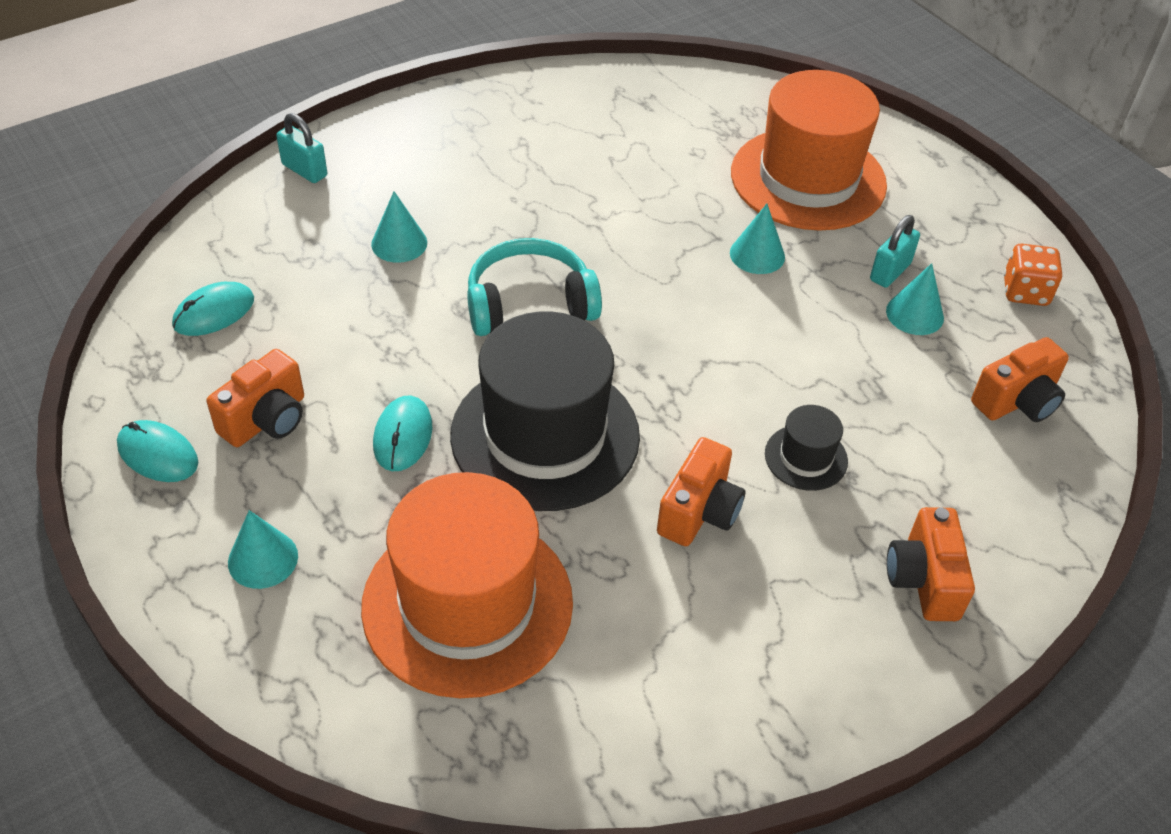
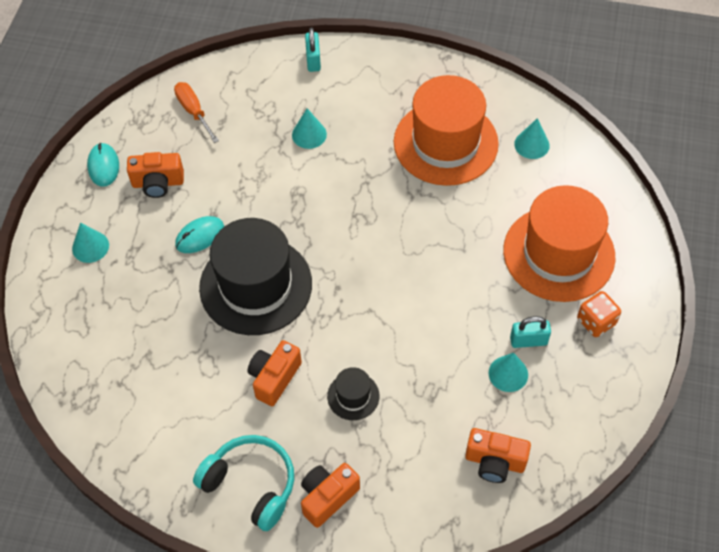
camera: 50 degrees right, 10 degrees up
turquoise mouse [172,282,254,336] -> orange screwdriver [174,82,219,143]
orange hat [361,472,573,698] -> orange hat moved to [394,75,499,186]
turquoise headphones [467,238,602,336] -> turquoise headphones moved to [193,435,294,531]
orange camera [657,437,745,546] -> orange camera turned 135 degrees clockwise [248,340,302,406]
turquoise cone [730,204,785,274] -> turquoise cone moved to [514,118,550,159]
orange dice [1004,244,1062,306] -> orange dice moved to [577,291,621,337]

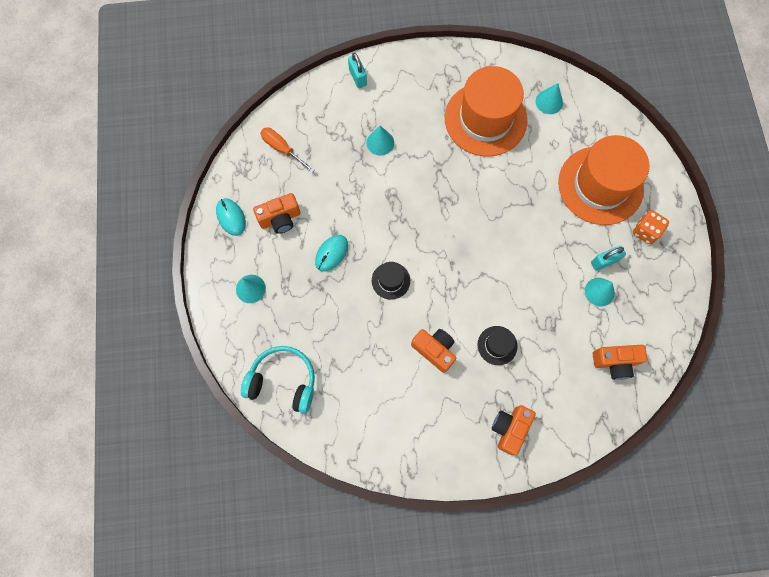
camera: 20 degrees left, 15 degrees up
turquoise headphones [193,435,294,531] -> turquoise headphones moved to [241,346,315,414]
black hat [199,218,312,335] -> black hat [372,262,410,300], size x0.44
orange camera [248,340,302,406] -> orange camera turned 120 degrees clockwise [411,329,456,373]

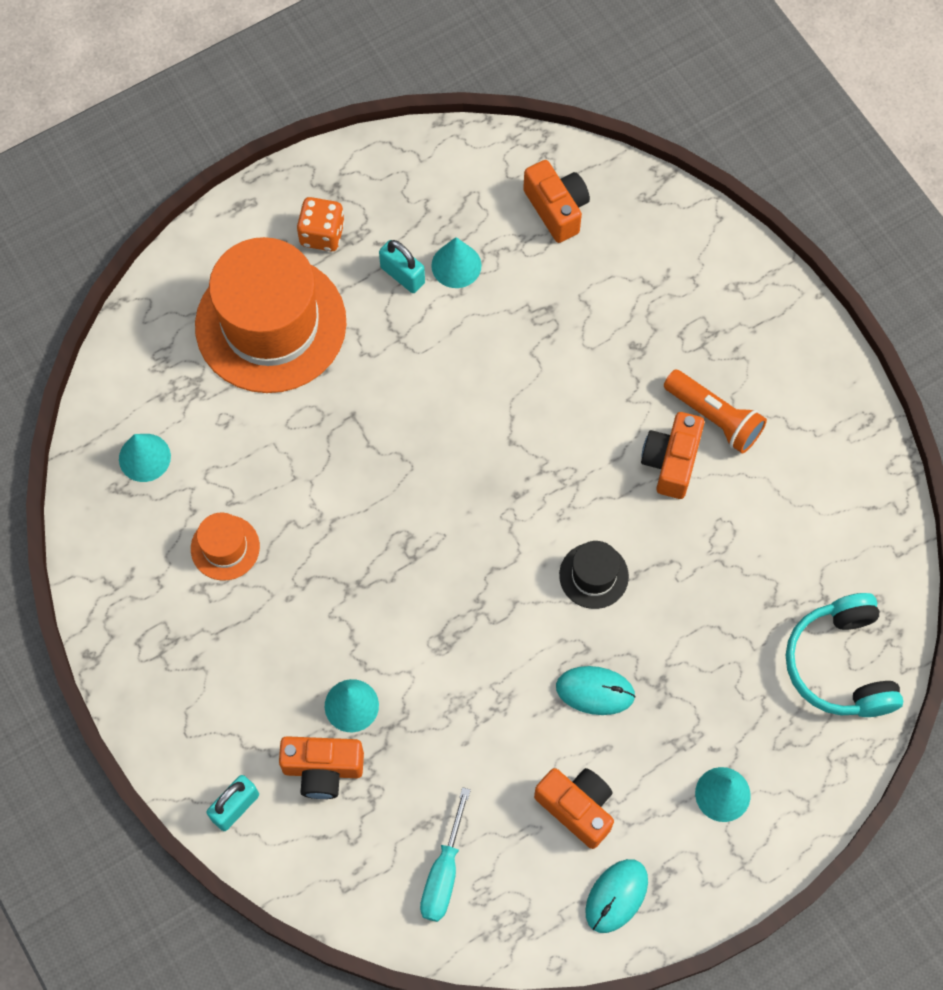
camera: 115 degrees left, 5 degrees down
orange screwdriver [260,127,315,173] -> turquoise screwdriver [420,787,471,922]
orange hat [445,66,527,156] -> orange hat [191,513,260,581], size x0.44
black hat [478,326,517,365] -> none
orange camera [492,405,536,455] -> orange camera moved to [279,736,364,799]
none -> orange flashlight [664,370,767,453]

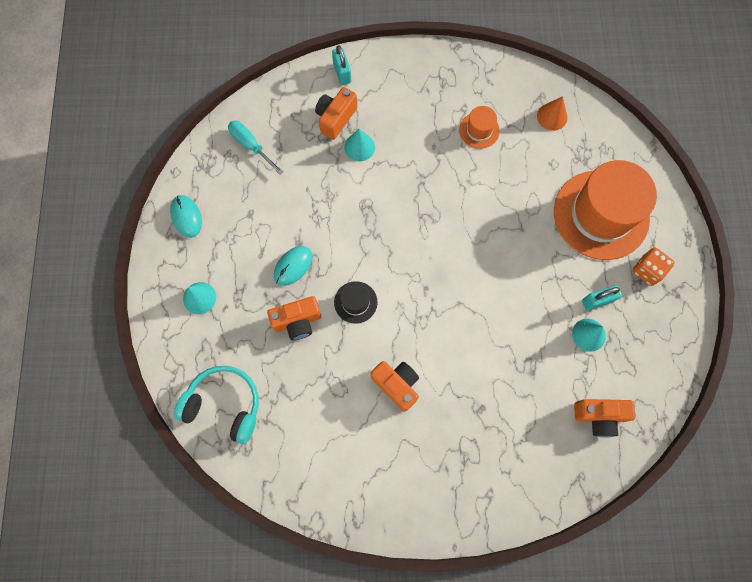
camera: 120 degrees right, 5 degrees up
turquoise cone [119,434,171,482] -> orange cone [537,96,567,131]
orange camera [534,768,614,849] -> orange camera moved to [267,296,321,340]
orange flashlight [664,370,767,453] -> none

